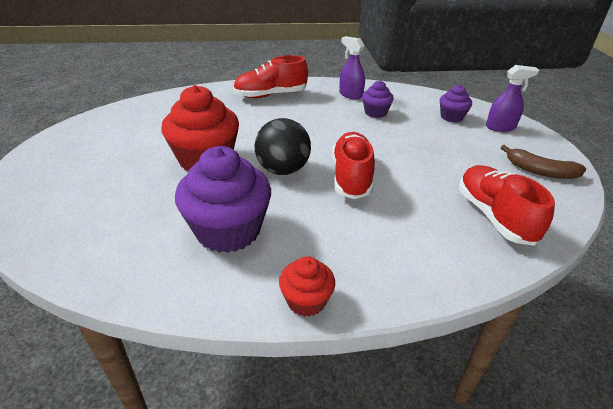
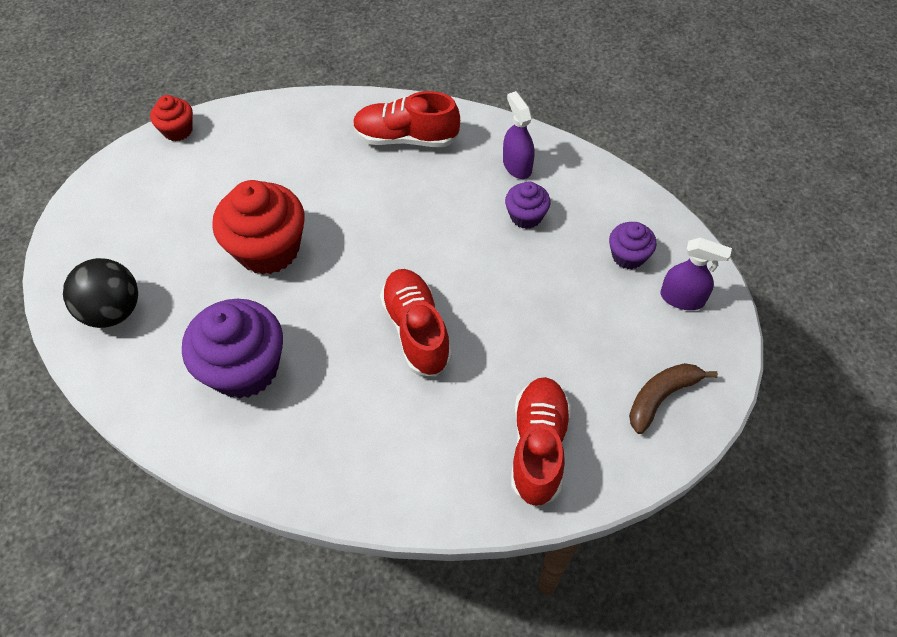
camera: 25 degrees right, 20 degrees up
black ball [255,118,311,175] -> black ball moved to [63,258,138,328]
red cupcake [279,256,335,317] -> red cupcake moved to [150,95,193,141]
red shoe [332,132,375,199] -> red shoe turned 45 degrees counterclockwise [380,269,452,376]
brown banana [501,145,586,179] -> brown banana turned 90 degrees clockwise [629,363,718,434]

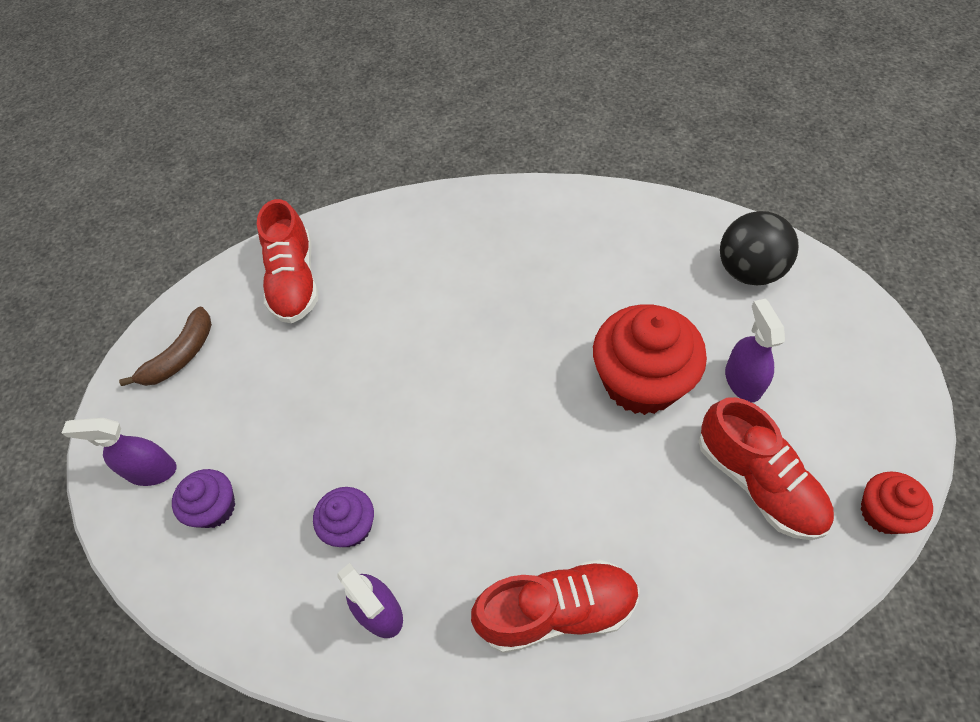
camera: 165 degrees right, 0 degrees up
purple cupcake [182,299,283,399] -> none
red shoe [380,269,452,376] -> red shoe moved to [699,397,834,540]
none -> purple spray bottle [725,299,785,402]

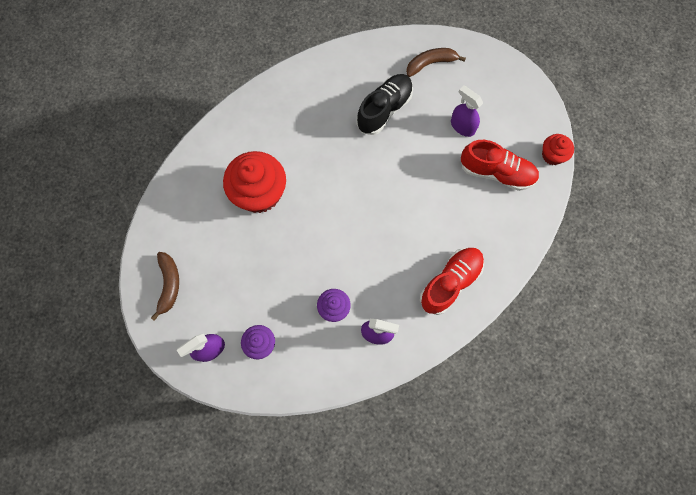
camera: 40 degrees left, 15 degrees up
red shoe [257,199,318,323] -> none
red cupcake [593,304,707,415] -> red cupcake moved to [223,151,286,213]
black ball [720,211,799,285] -> brown banana [406,48,466,77]
none -> black shoe [357,74,413,135]

